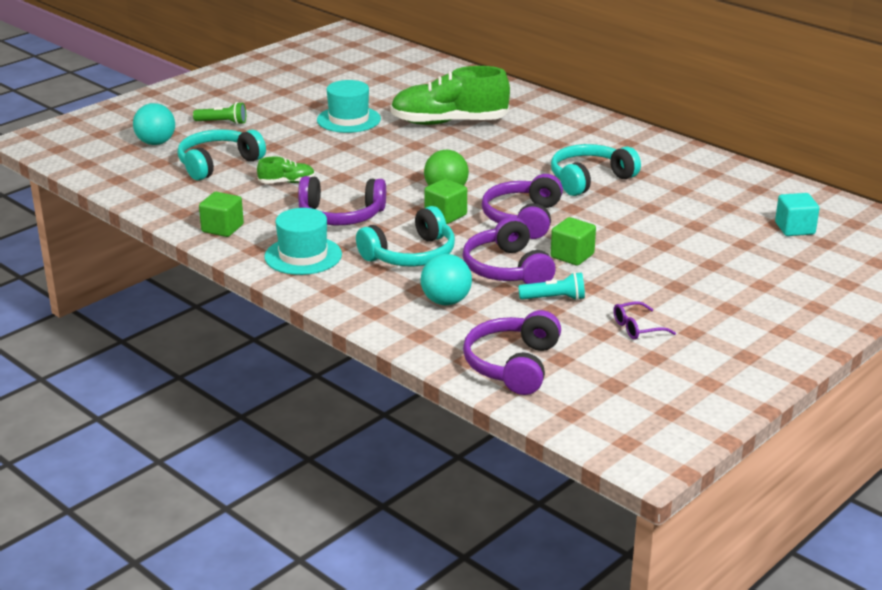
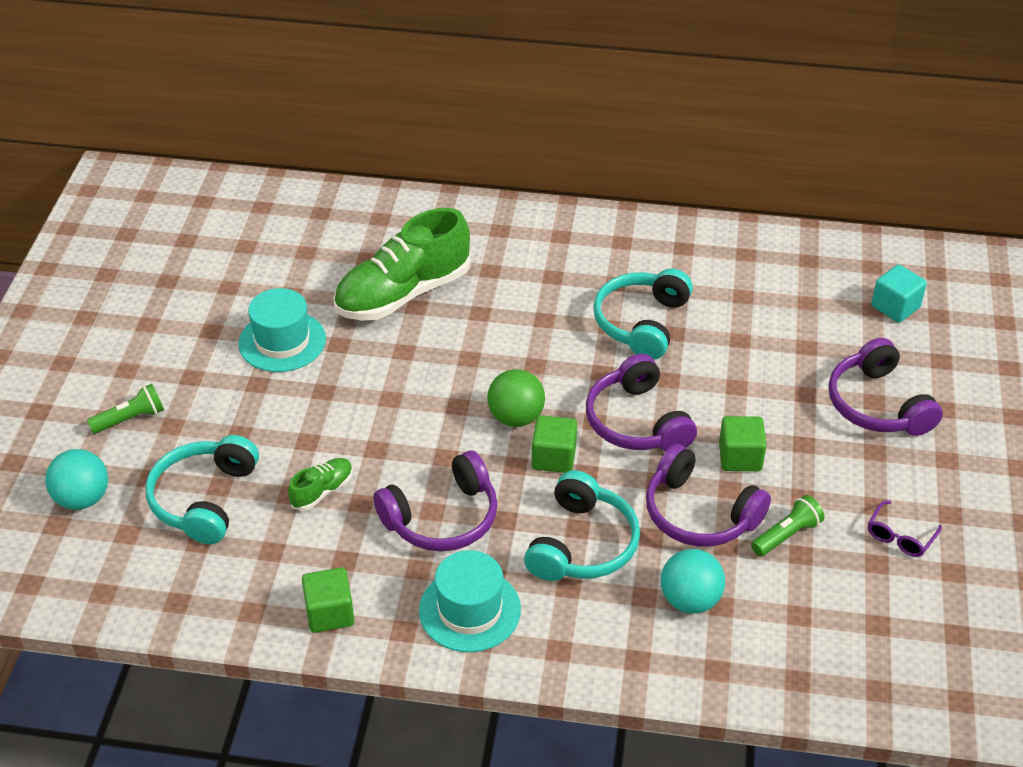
camera: 35 degrees left, 15 degrees up
purple headphones [463,310,561,395] -> purple headphones moved to [829,338,943,436]
turquoise flashlight [518,272,585,300] -> green flashlight [751,495,825,556]

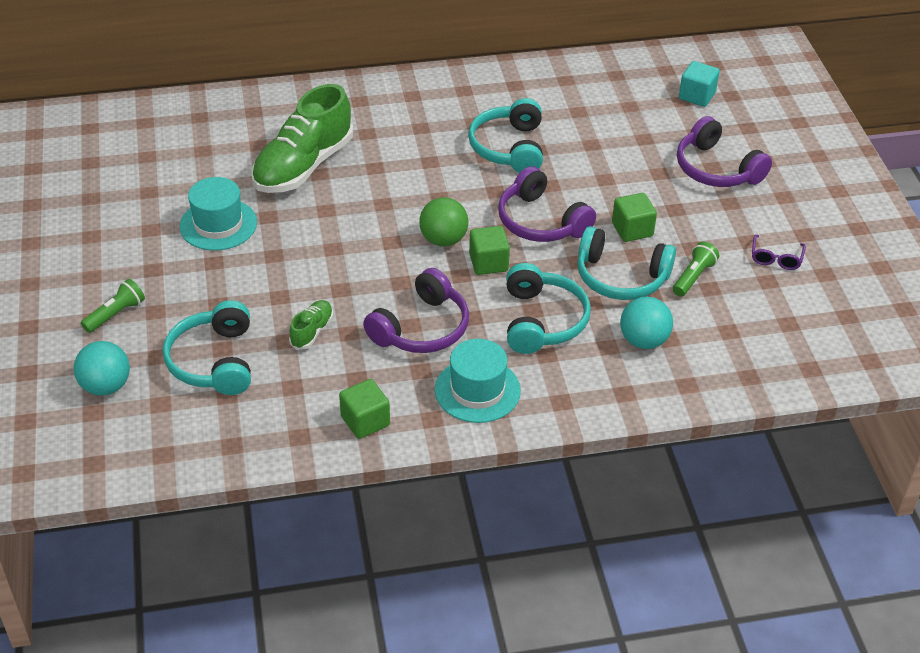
camera: 20 degrees left, 0 degrees up
purple headphones [646,444,771,547] -> turquoise headphones [577,226,676,300]

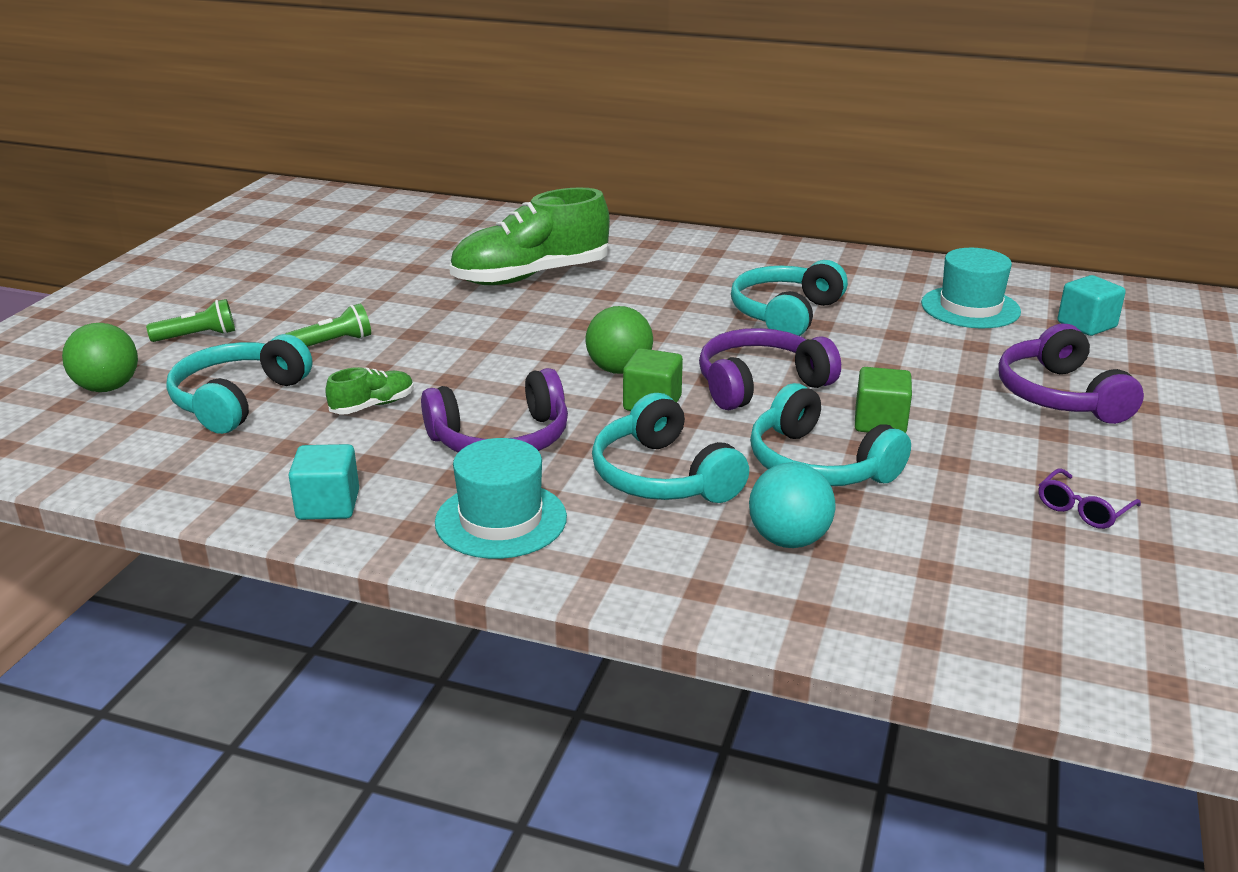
camera: 30 degrees right, 15 degrees down
turquoise ball [74,341,130,396] -> green ball [62,323,138,392]
turquoise hat [180,177,257,251] -> turquoise hat moved to [921,248,1021,328]
green cube [339,379,390,439] -> turquoise cube [288,444,359,520]
purple headphones [498,166,596,242] -> purple headphones turned 75 degrees clockwise [699,328,841,410]
turquoise headphones [506,263,591,354] -> turquoise headphones turned 120 degrees clockwise [592,393,749,503]
green flashlight [673,242,719,297] -> green flashlight moved to [286,303,371,347]

